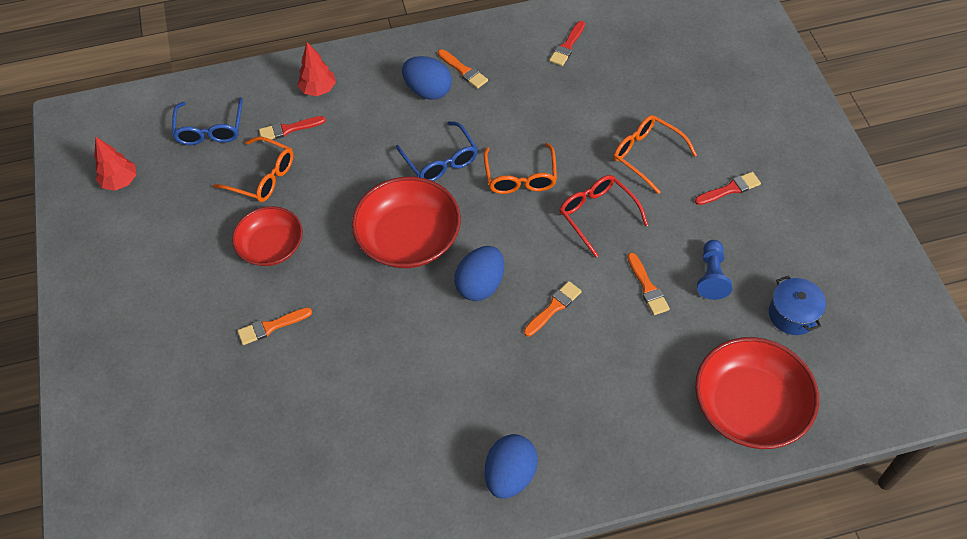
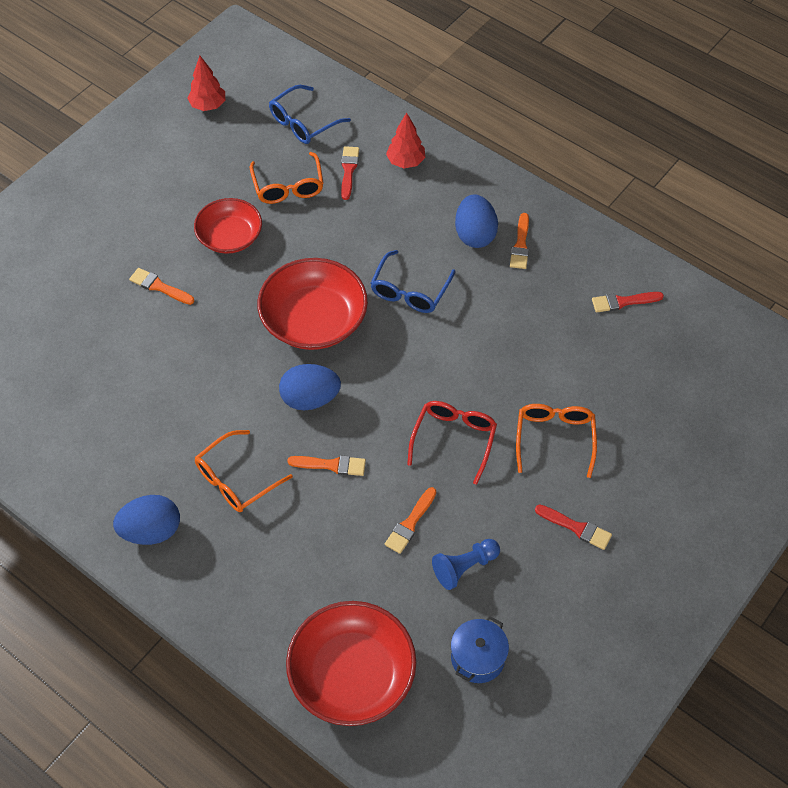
camera: 50 degrees right, 0 degrees up
red brush [259,116,326,142] -> red brush turned 60 degrees clockwise [341,146,359,200]
orange glasses [484,143,557,194] -> orange glasses moved to [195,430,293,512]

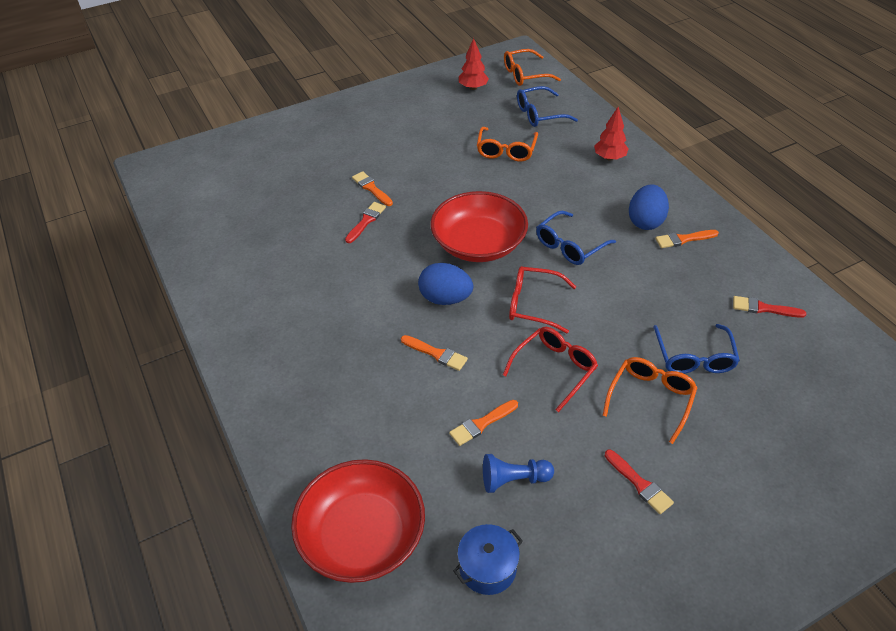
camera: 25 degrees right, 10 degrees down
blue egg [113,495,180,545] -> none
red bowl [194,198,262,254] -> none
orange glasses [195,430,293,512] -> orange glasses moved to [504,49,561,86]
red brush [341,146,359,200] -> red brush moved to [345,202,386,243]
orange brush [510,213,529,269] -> orange brush turned 45 degrees clockwise [655,230,719,248]
none -> red glasses [509,266,576,334]
none -> blue glasses [653,324,740,374]

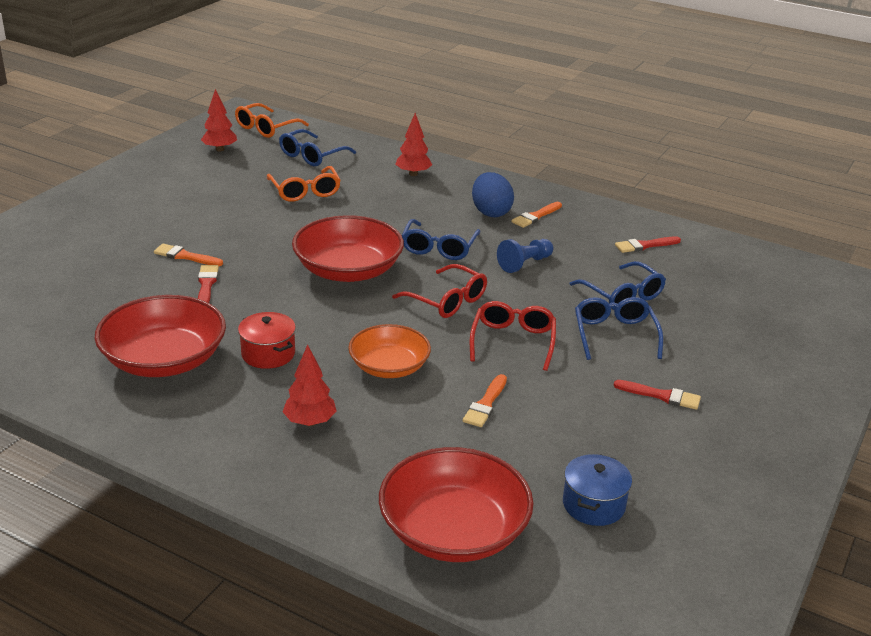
camera: 35 degrees left, 15 degrees down
orange brush [401,335,468,371] -> orange bowl [348,324,431,378]
blue egg [418,263,473,305] -> none
blue pawn [483,454,554,493] -> blue pawn moved to [497,239,553,273]
red glasses [509,266,576,334] -> red glasses turned 120 degrees counterclockwise [392,264,487,318]
orange glasses [602,357,697,444] -> blue glasses [575,297,663,360]
none -> red bowl [95,295,226,377]
none -> red pot [238,312,296,369]
none -> red tree [283,344,337,426]

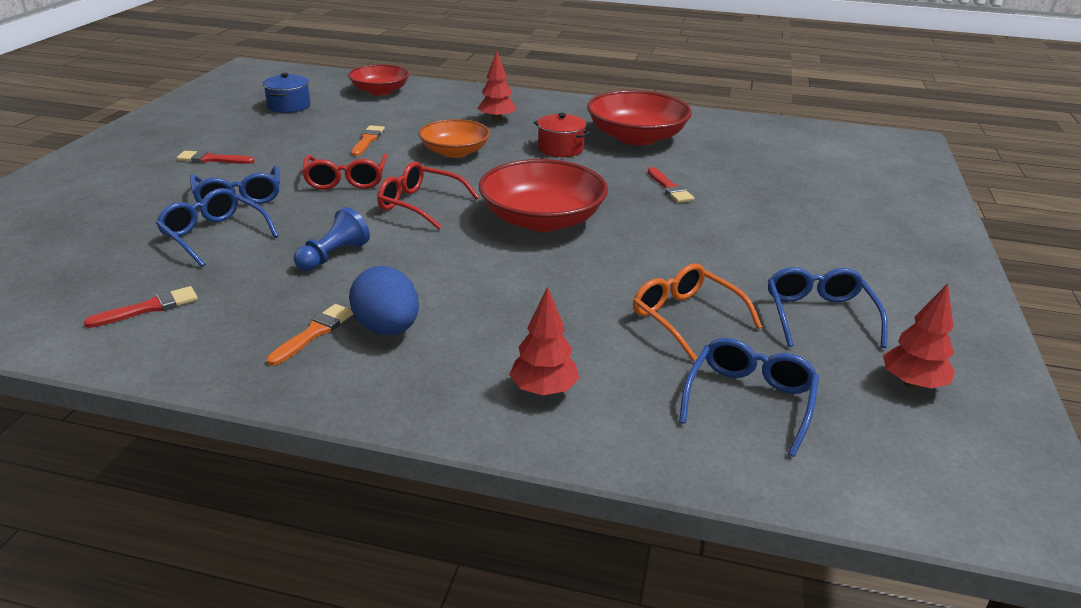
camera: 165 degrees right, 0 degrees up
orange brush [154,244,223,266] -> none
orange glasses [235,103,309,138] -> none
red bowl [379,447,534,562] -> red bowl [348,64,409,95], size x0.65
blue glasses [402,219,480,260] -> blue glasses moved to [768,267,888,348]

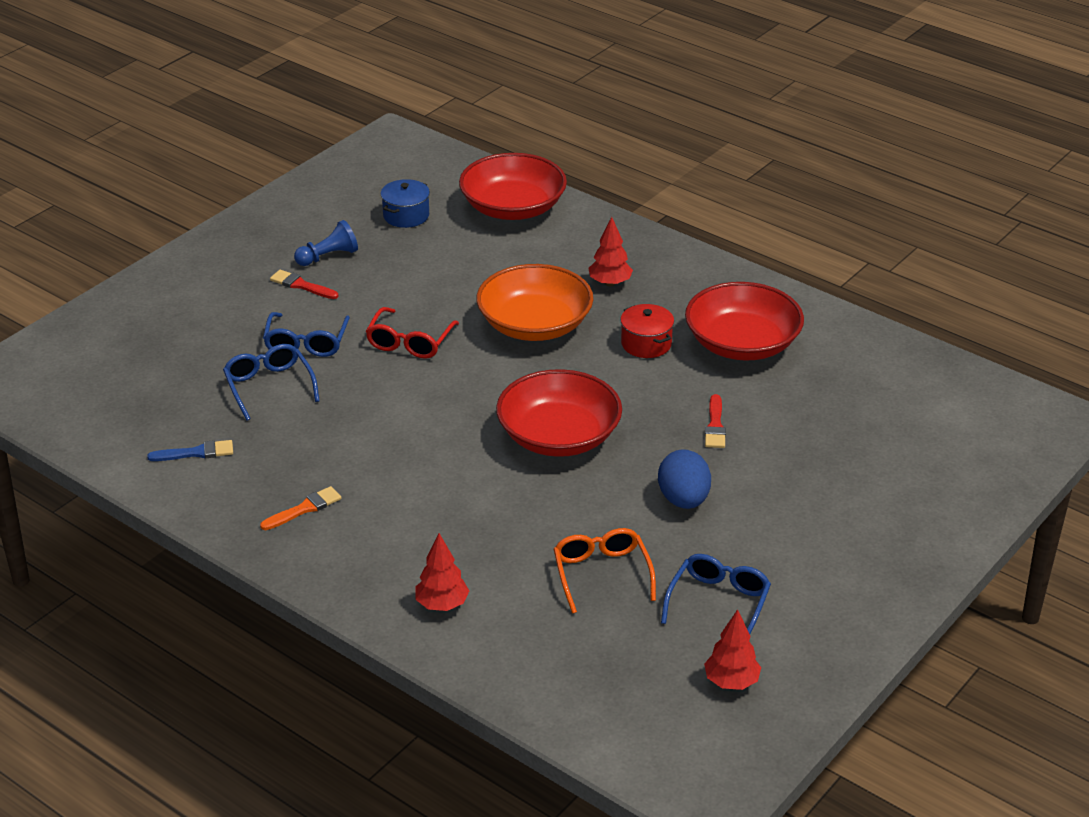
camera: 25 degrees right, 5 degrees up
red brush [83,286,198,328] -> blue brush [147,440,233,461]
blue pawn [293,207,370,271] -> blue pawn moved to [294,220,358,266]
red bowl [348,64,409,95] -> red bowl [459,153,567,220], size x1.54
blue egg [349,266,419,335] -> blue egg moved to [658,449,711,509]
orange brush [351,125,385,156] -> none
red glasses [377,162,479,230] -> none
orange bowl [419,119,490,158] -> orange bowl [476,264,593,341], size x1.54
blue glasses [679,338,819,457] -> none

